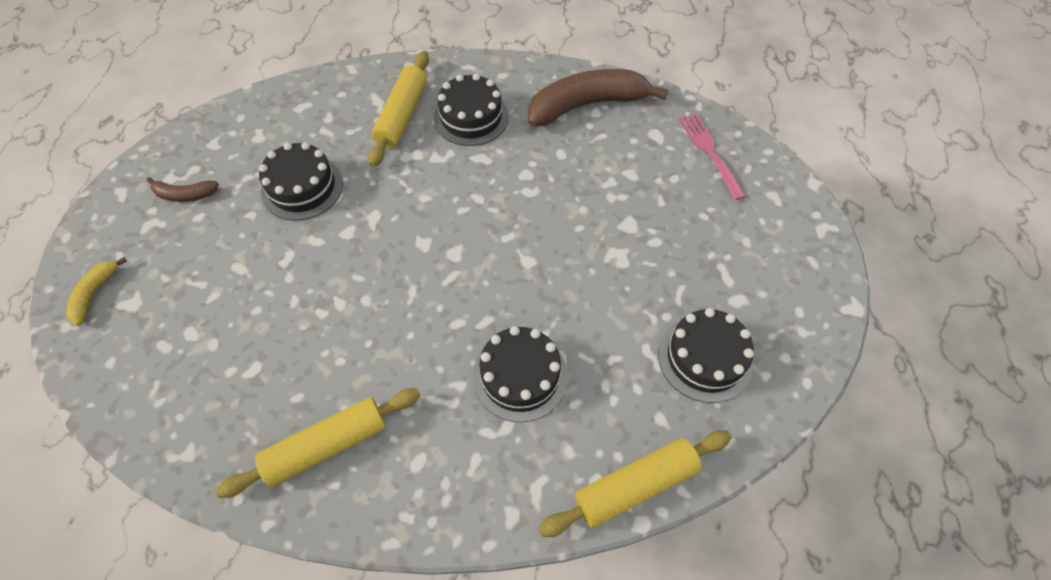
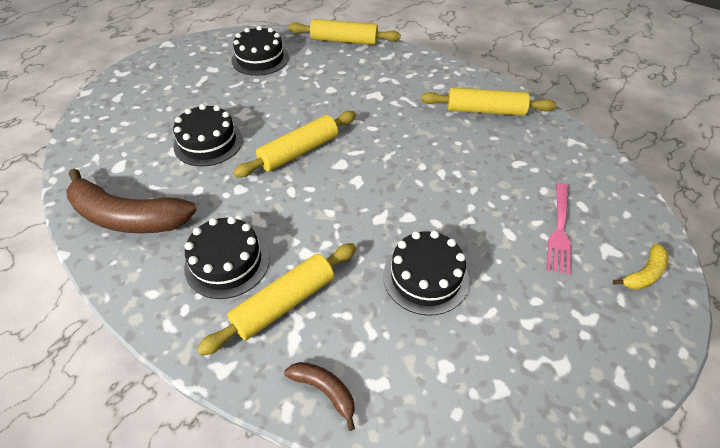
camera: 145 degrees left, 10 degrees down
brown banana [147,177,219,202] -> brown banana moved to [284,362,355,431]
black cake [473,326,568,422] -> black cake moved to [173,104,243,167]
pink fork [679,113,746,200] -> pink fork moved to [546,183,571,275]
none -> yellow rolling pin [233,111,356,178]

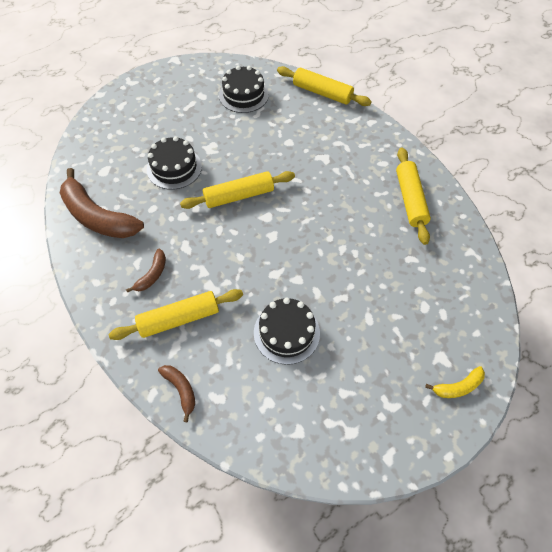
camera: 20 degrees right, 10 degrees up
black cake [184,216,269,299] -> brown banana [126,249,166,292]
yellow rolling pin [421,88,556,116] -> yellow rolling pin turned 60 degrees clockwise [396,147,431,245]
pink fork [546,183,571,275] -> none

